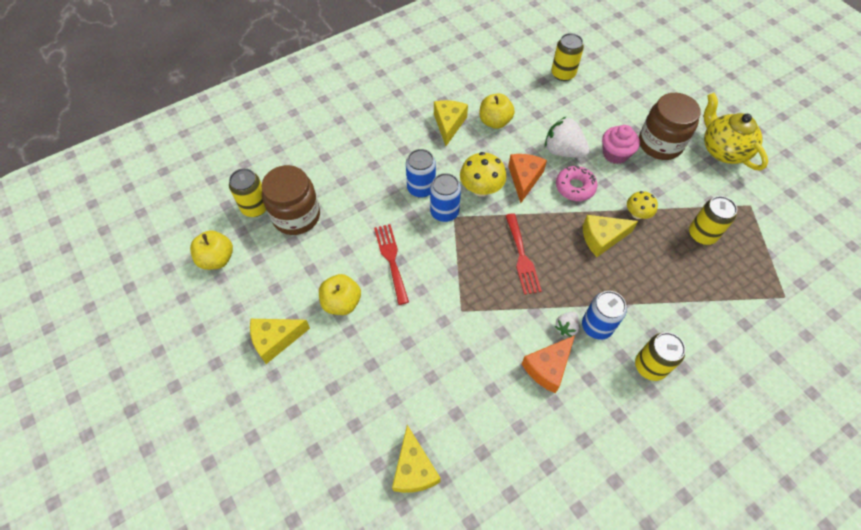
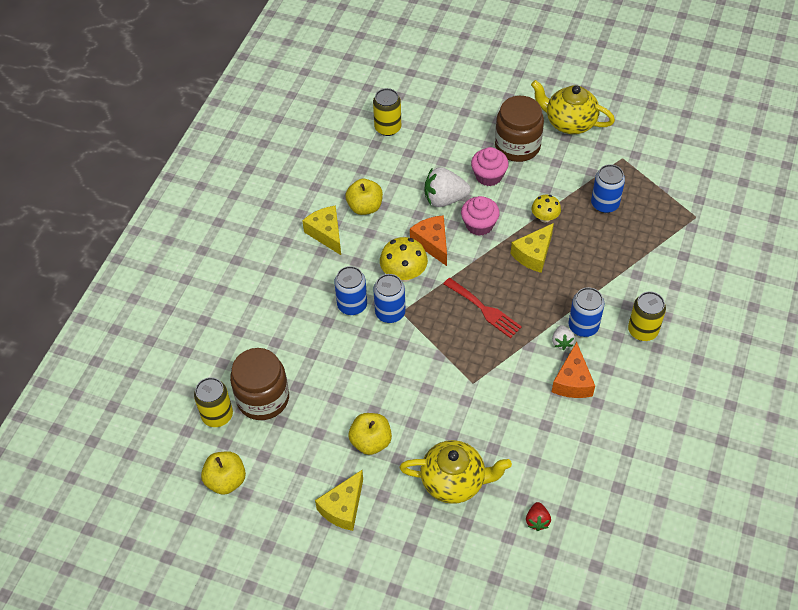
camera: 35 degrees left, 5 degrees down
red fork [374,224,409,305] -> none
yellow cheese [392,425,441,493] -> red strawberry [526,502,551,531]
pink donut [556,166,597,201] -> pink cupcake [461,196,499,236]
yellow can [689,196,737,245] -> blue can [591,164,625,213]
none -> yellow teapot [399,440,512,504]

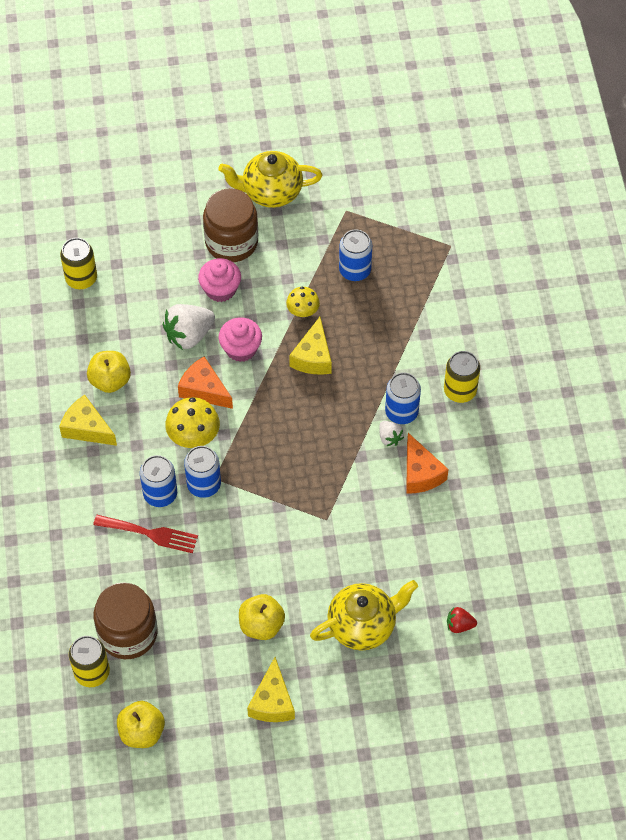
camera: 30 degrees left, 5 degrees up
red fork [443,278,522,338] -> red fork moved to [93,515,198,553]
red strawberry [526,502,551,531] -> red strawberry turned 120 degrees clockwise [447,607,477,633]

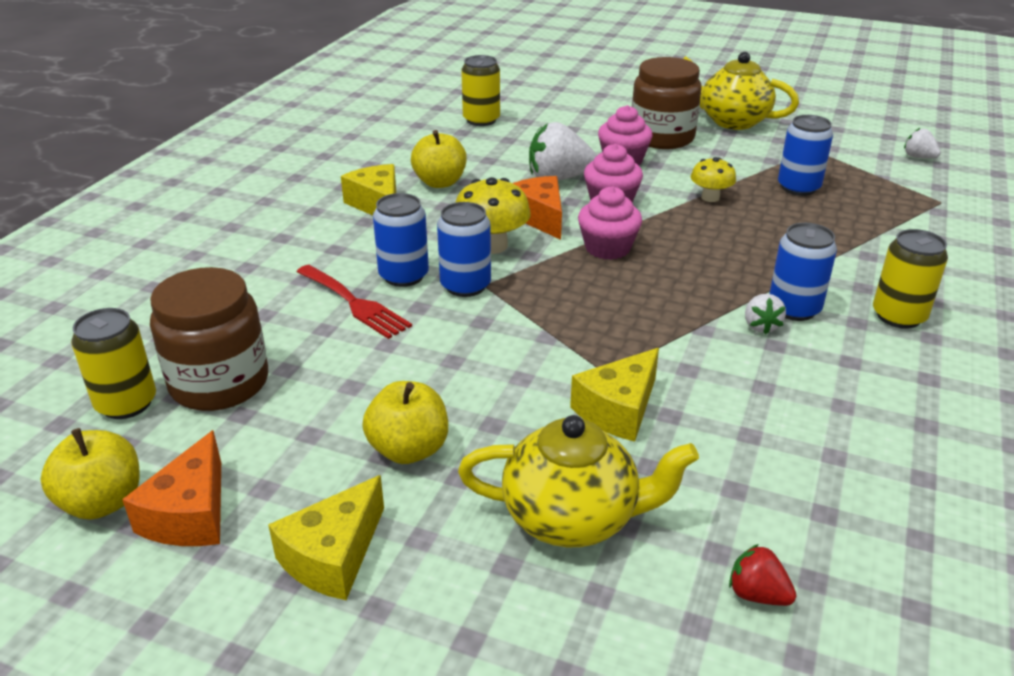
camera: 30 degrees right, 25 degrees down
yellow cheese [289,317,332,375] -> yellow cheese moved to [570,348,659,442]
orange cheese [406,433,449,494] -> orange cheese moved to [122,430,221,546]
none -> pink cupcake [578,186,642,260]
none -> white strawberry [904,128,941,159]

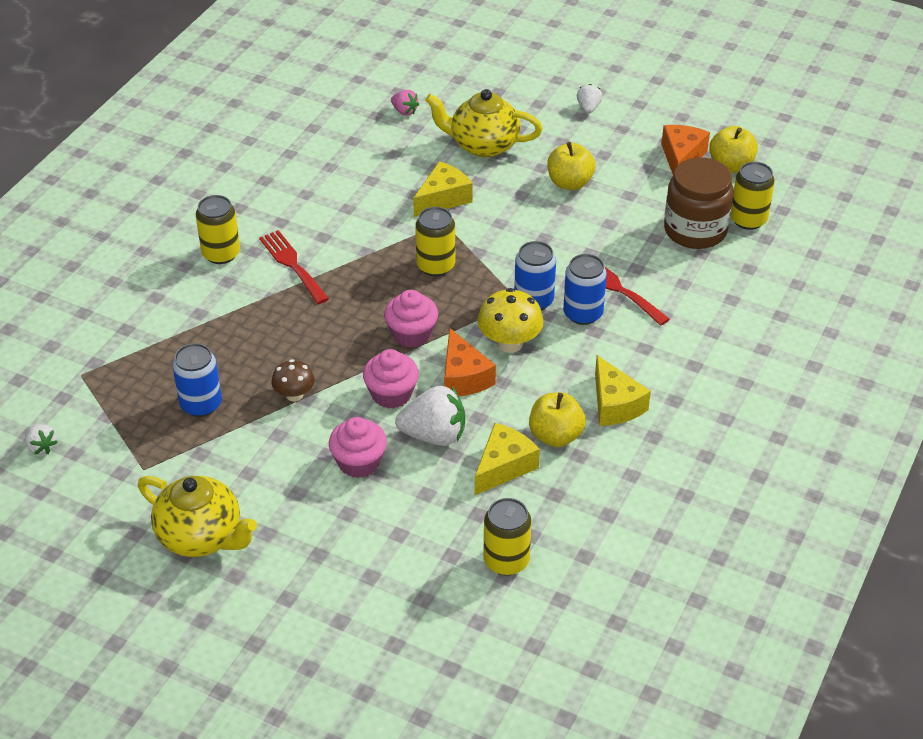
camera: 175 degrees left, 10 degrees up
yellow cheese [268,475,384,600] -> yellow cheese moved to [475,423,540,495]
brown jar [632,57,702,149] -> none
yellow mushroom [691,157,736,202] -> brown mushroom [271,359,315,401]
red strawberry [729,544,797,606] -> pink strawberry [391,90,419,116]
white strawberry [745,294,786,334] -> white strawberry moved to [577,84,602,114]
blue can [769,223,837,321] -> red fork [259,230,329,304]
none -> yellow can [415,207,455,276]

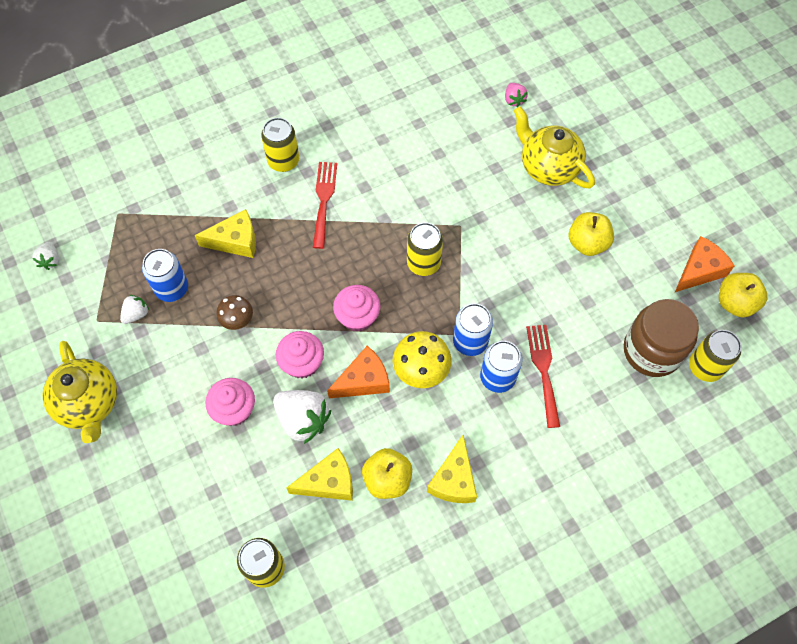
camera: 35 degrees right, 20 degrees up
yellow cheese [413,161,473,217] -> yellow cheese moved to [195,209,256,258]
orange cheese [444,328,496,396] -> orange cheese turned 135 degrees counterclockwise [327,346,390,398]
white strawberry [577,84,602,114] -> white strawberry moved to [120,295,149,324]

